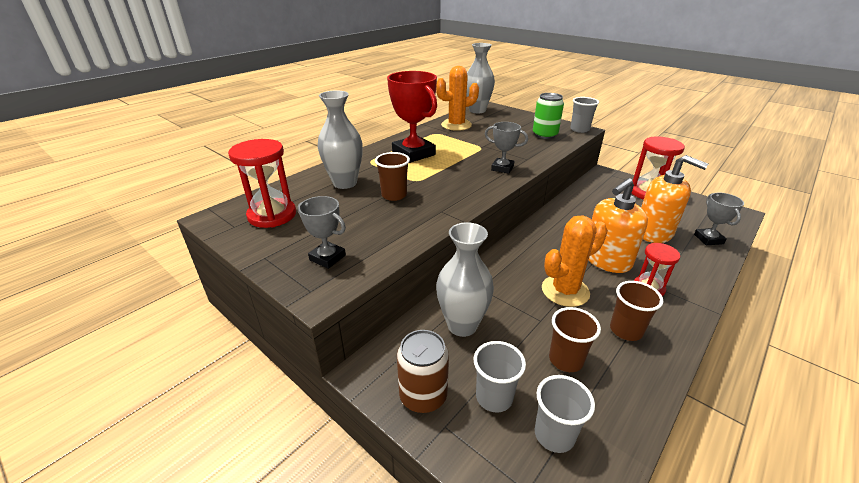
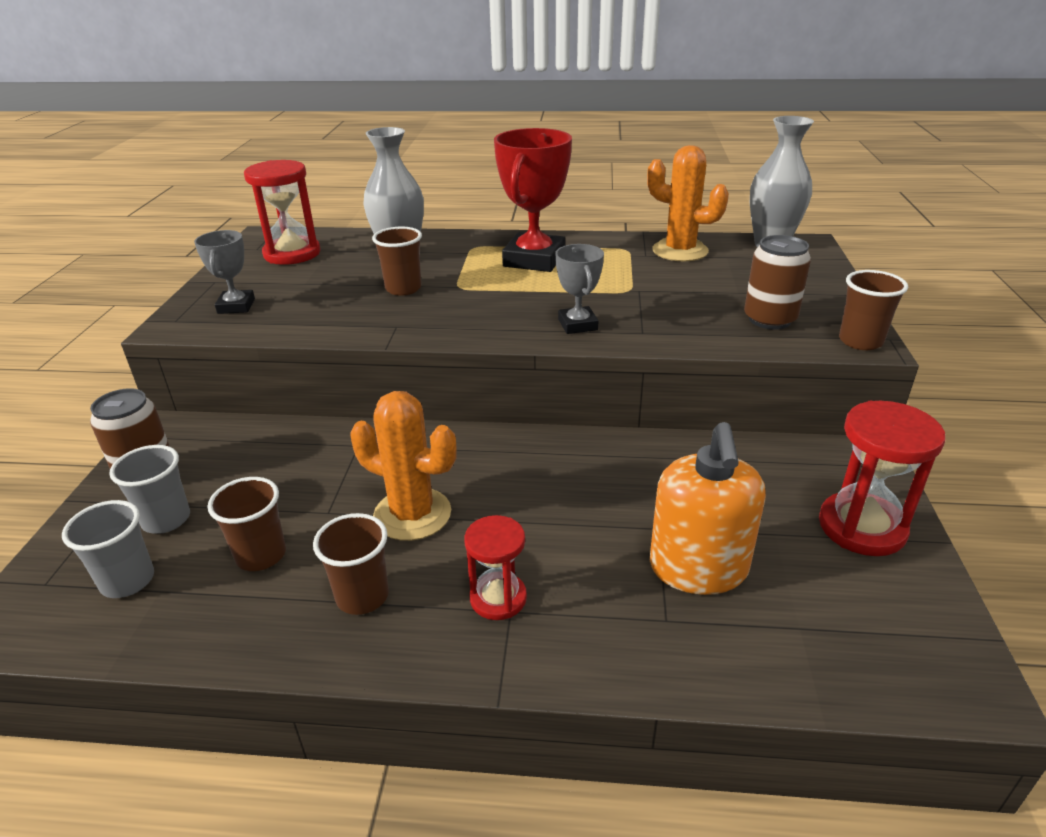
camera: 55 degrees right, 0 degrees up
grey vase [436,222,494,337] -> none
green can [533,93,564,139] -> brown can [744,235,811,329]
grey cup [570,97,599,133] -> brown cup [839,270,908,350]
orange soap dispenser [588,178,648,273] -> none
grey trophy [694,193,744,245] -> none

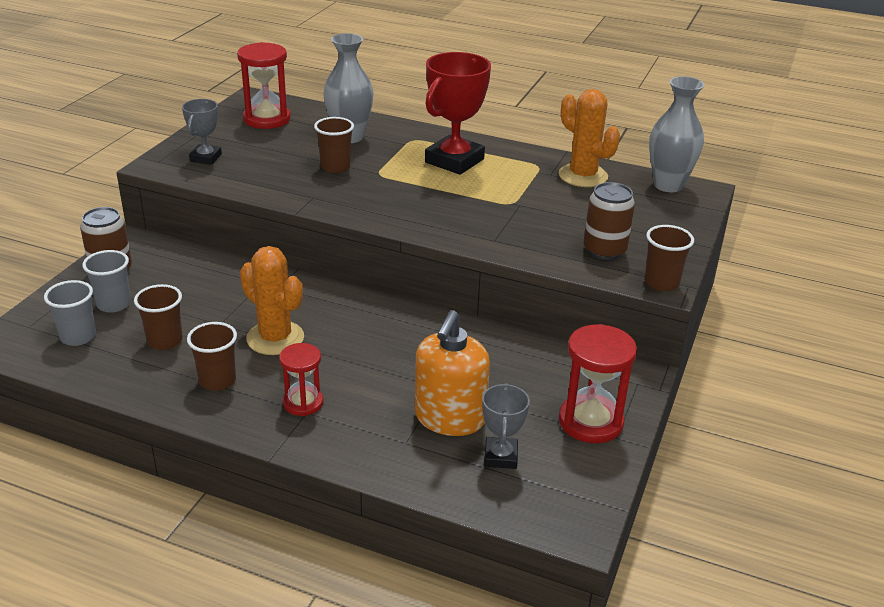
camera: 15 degrees right, 0 degrees up
grey trophy [555,244,604,334] -> grey trophy moved to [482,383,530,469]

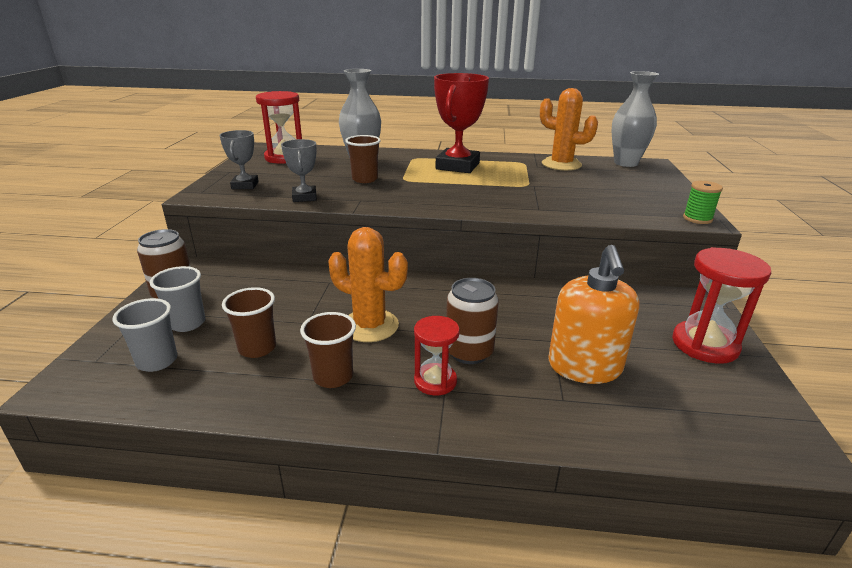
camera: 15 degrees left, 5 degrees down
grey trophy [482,383,530,469] -> grey trophy moved to [281,139,317,202]
brown can [584,182,635,260] -> brown can moved to [446,278,499,364]
brown cup [644,225,694,291] -> green spool [683,181,723,224]

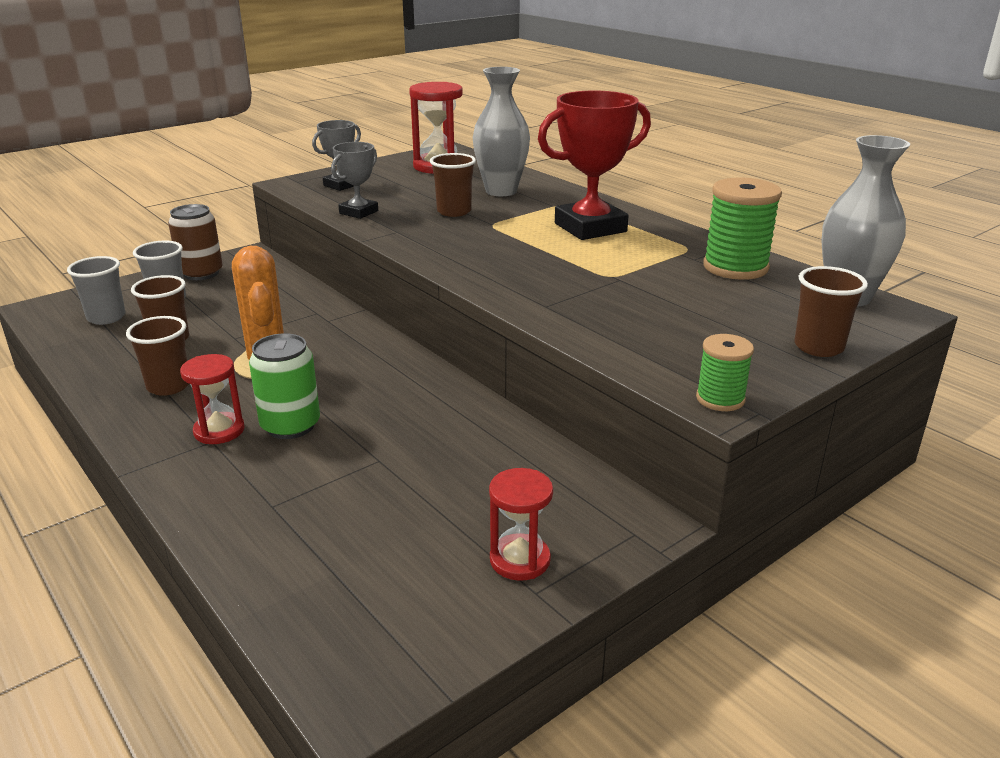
camera: 45 degrees right, 0 degrees up
brown can [446,278,499,364] -> green can [249,333,320,439]
orange cactus [540,88,598,171] -> green spool [703,178,782,280]
orange soap dispenser [549,245,640,384] -> none
red hourglass [672,247,771,364] -> red hourglass [489,468,553,581], size x0.63
none -> brown cup [794,266,868,357]

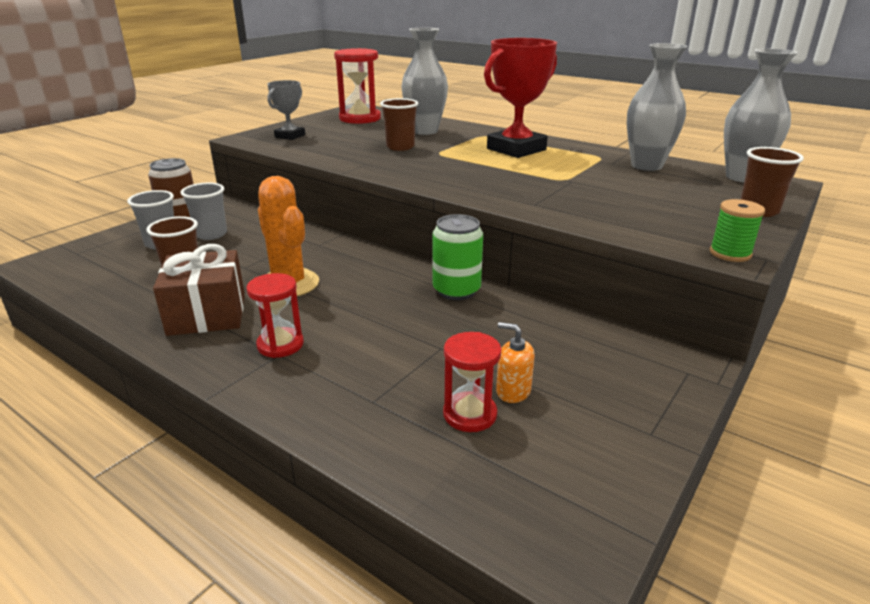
camera: 15 degrees left, 0 degrees up
grey cup [67,256,125,325] -> grey cup moved to [180,183,227,240]
brown cup [126,316,189,396] -> brown gift [153,244,245,336]
green can [249,333,320,439] -> green can moved to [433,214,483,300]
grey trophy [331,142,378,219] -> none
red hourglass [489,468,553,581] -> red hourglass moved to [443,332,501,432]
green spool [703,178,782,280] -> grey vase [627,43,688,171]
none -> orange soap dispenser [496,322,535,403]

